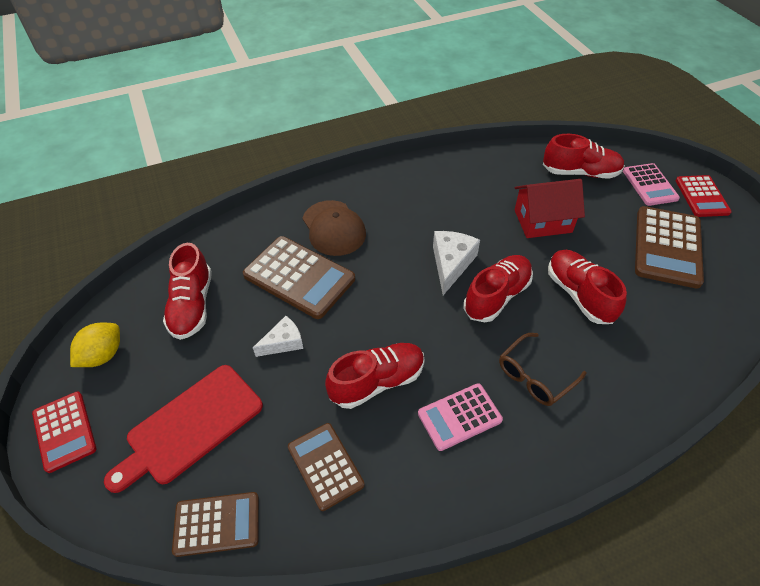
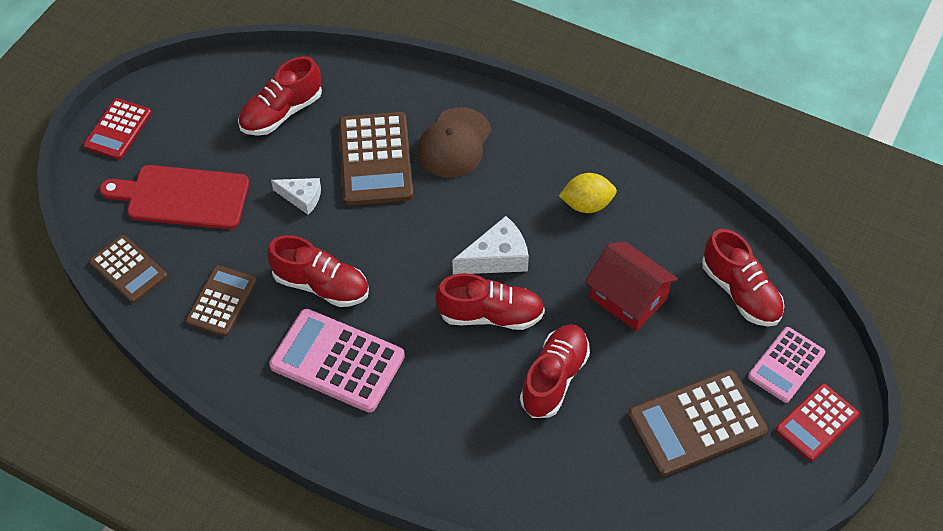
camera: 50 degrees right, 5 degrees up
yellow lemon [70,322,120,367] -> yellow lemon moved to [559,173,617,213]
pink calculator [418,383,503,451] -> pink calculator [269,309,405,412], size x1.59
brown glasses [499,333,587,406] -> none

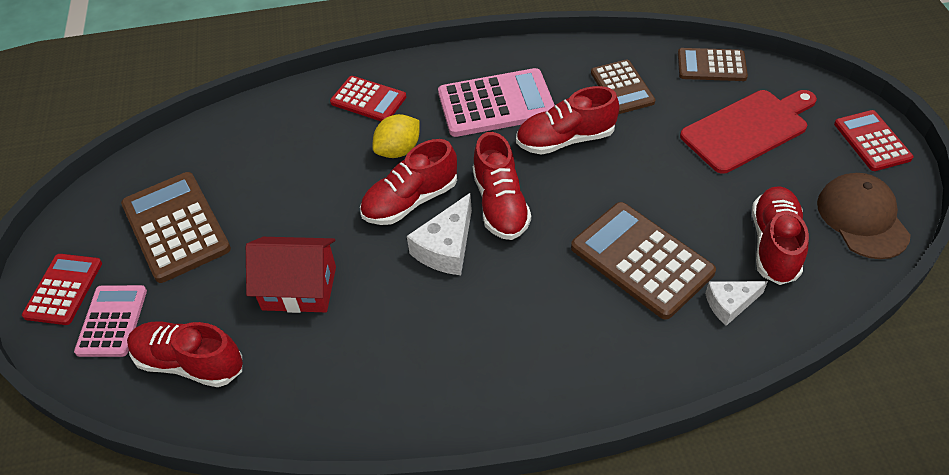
camera: 145 degrees right, 5 degrees down
white cheese [271,178,321,215] -> white cheese moved to [705,281,768,326]
brown cap [417,107,492,178] -> brown cap moved to [817,173,911,259]
red shoe [520,324,590,418] -> red shoe moved to [473,132,531,240]
yellow lemon [559,173,617,213] -> yellow lemon moved to [373,114,420,158]
brown calculator [628,370,768,476] -> brown calculator turned 60 degrees counterclockwise [121,172,231,283]
none -> red calculator [330,76,406,121]

